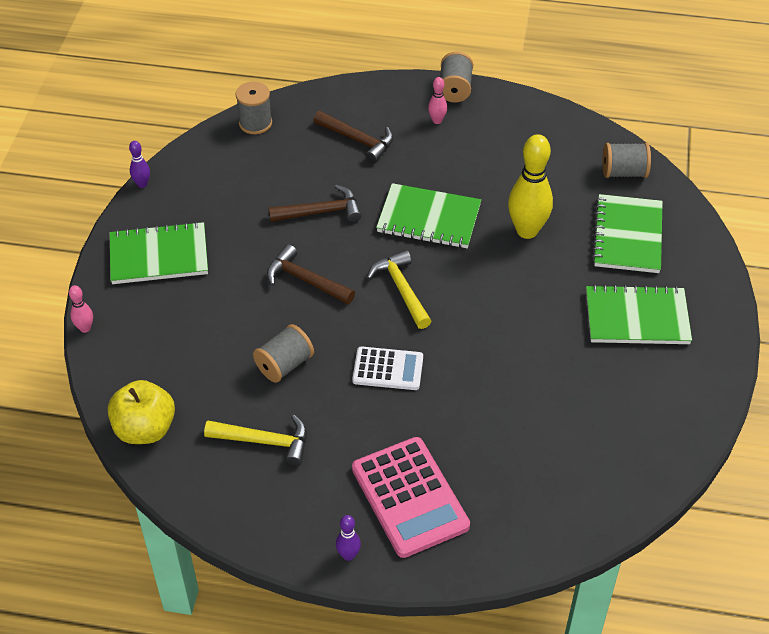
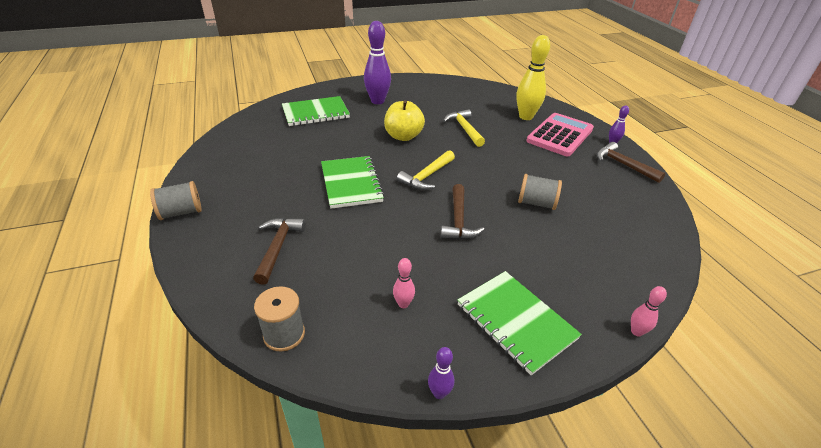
camera: 120 degrees left, 10 degrees down
yellow apple [108,380,175,444] -> yellow apple moved to [384,100,425,141]
yellow hammer [204,415,307,466] -> yellow hammer moved to [443,109,485,147]
brown hammer [269,185,361,222] -> brown hammer moved to [597,142,665,183]
white calculator [352,346,423,390] -> none
pink bowling pin [428,77,447,124] -> pink bowling pin moved to [393,258,415,308]
yellow bowling pin [508,134,553,239] -> yellow bowling pin moved to [516,35,550,120]
green notebook [586,284,692,344] -> purple bowling pin [364,21,391,104]
grey spool [603,143,651,178] -> none

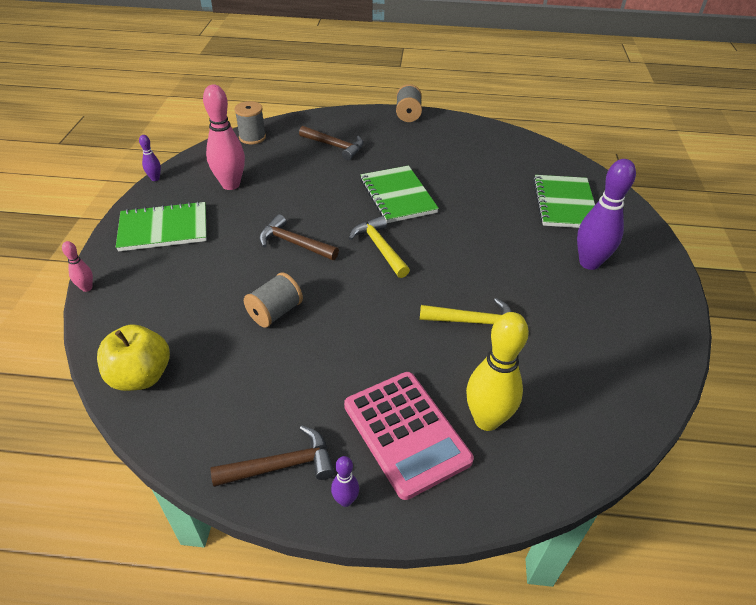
camera: 115 degrees right, 5 degrees up
green notebook [321,156,385,209] -> green notebook turned 60 degrees clockwise [360,165,439,223]
yellow apple [384,100,425,141] -> yellow apple moved to [97,324,170,391]
pink bowling pin [393,258,415,308] -> pink bowling pin [203,85,245,190], size x2.13

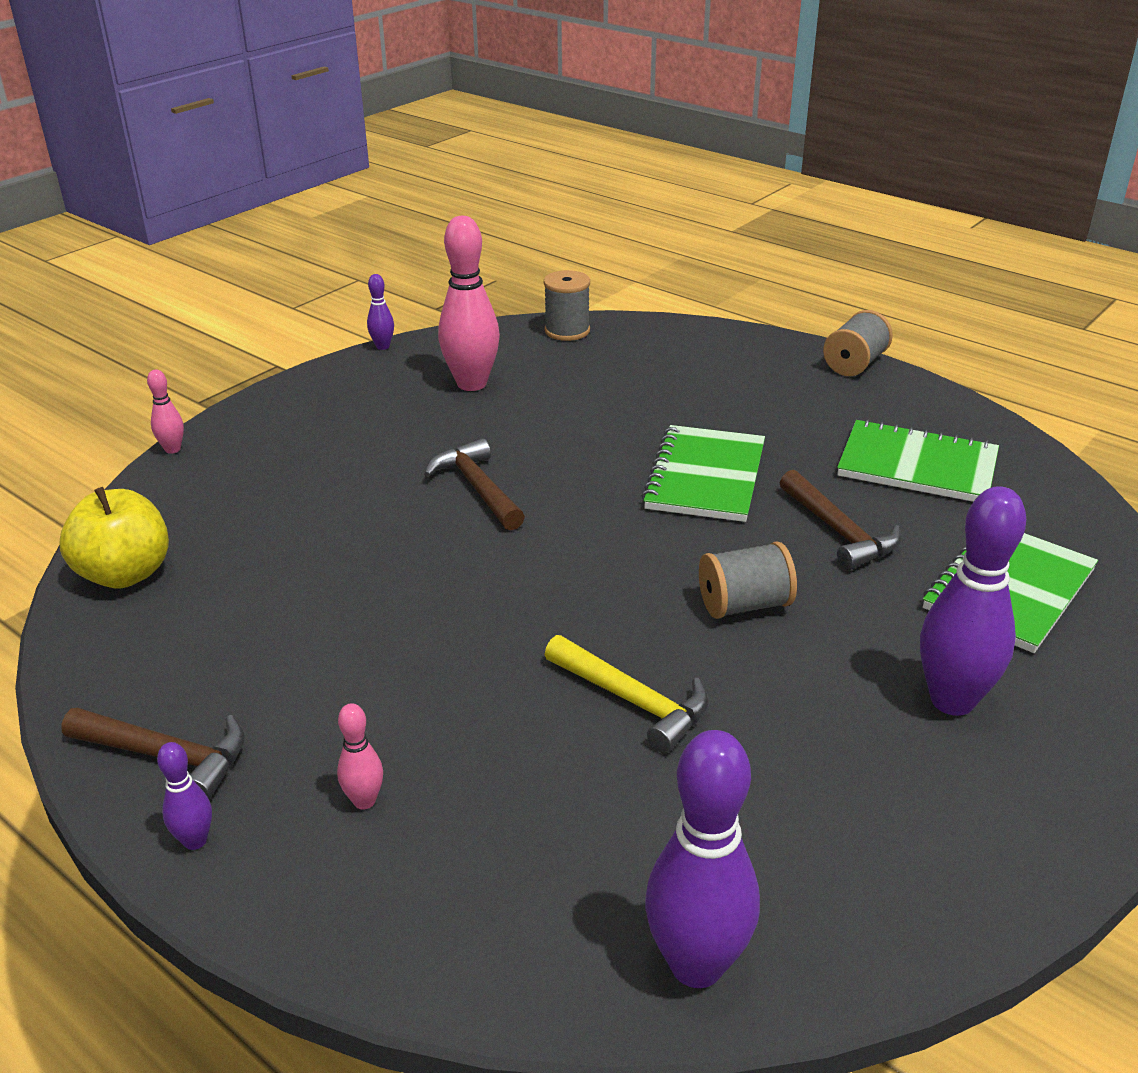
camera: 35 degrees right, 10 degrees down
green notebook [116,201,207,252] -> green notebook moved to [837,419,999,502]
grey spool [244,272,303,328] -> grey spool moved to [699,541,797,619]
brown hammer [299,126,363,160] -> brown hammer moved to [780,470,901,570]
pink calculator [344,372,474,500] -> pink bowling pin [337,703,383,809]
yellow hammer [349,216,410,278] -> none
yellow bowling pin [466,312,529,431] -> none
none -> purple bowling pin [645,730,760,988]

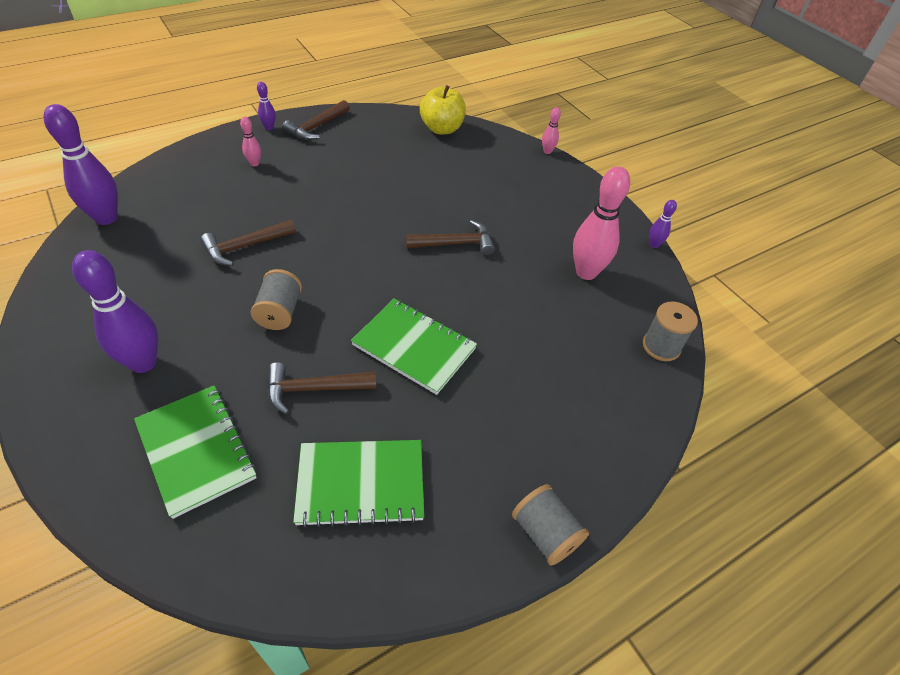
camera: 105 degrees right, 15 degrees up
yellow hammer [544,635,709,753] -> brown hammer [200,219,296,266]
green notebook [837,419,999,502] -> green notebook turned 45 degrees clockwise [293,440,424,528]

